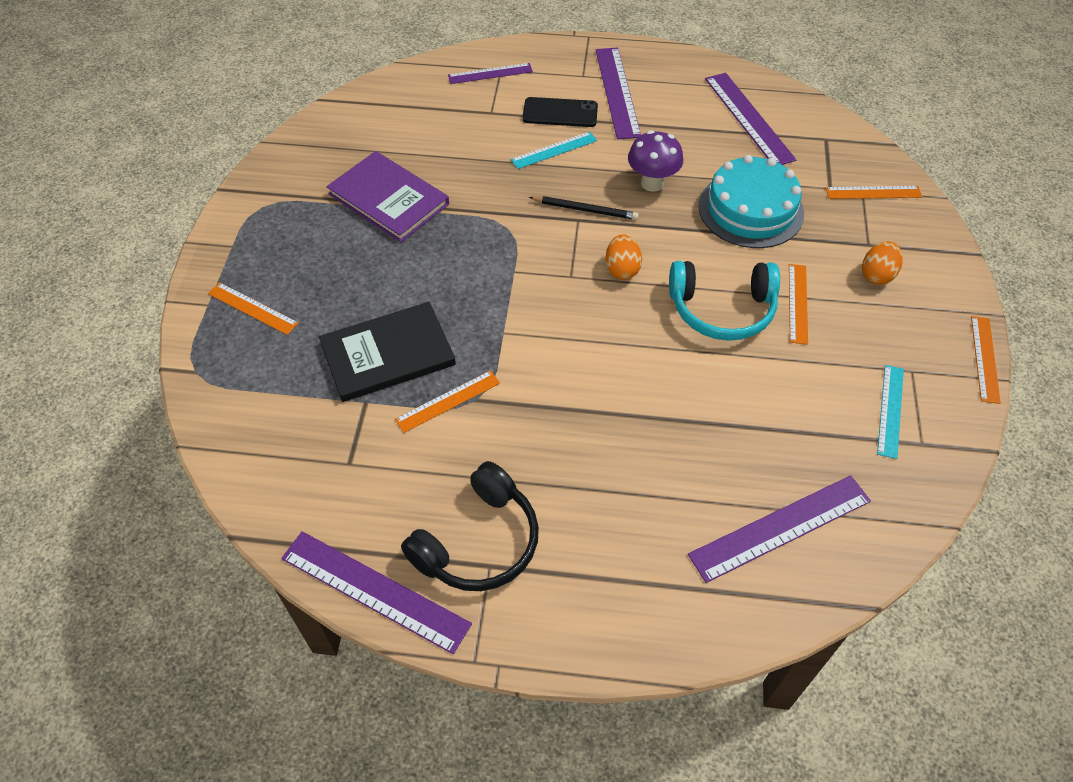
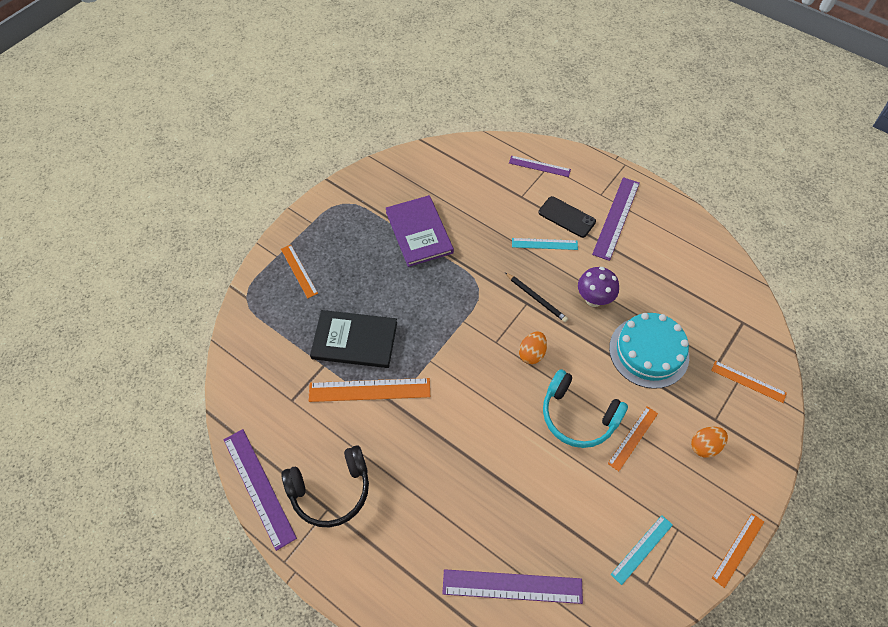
camera: 30 degrees right, 5 degrees up
orange ruler [395,370,500,433] -> orange ruler [308,378,430,402], size x1.64
purple ruler [705,73,796,165] -> none

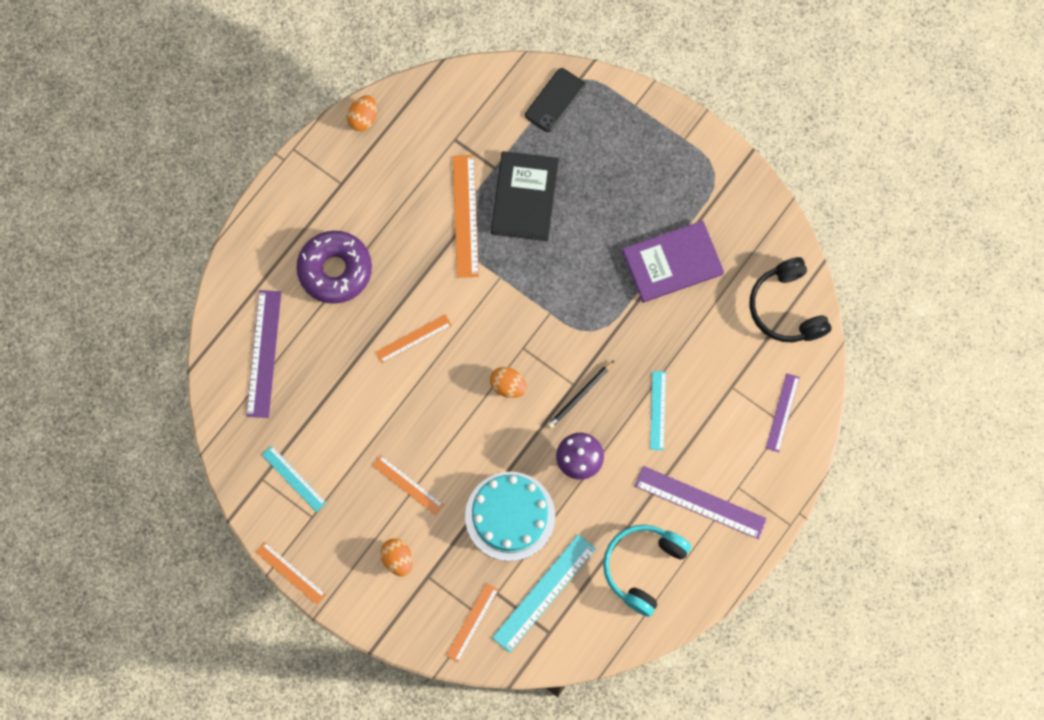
camera: 90 degrees right, 15 degrees up
purple ruler [224,429,297,551] -> orange egg [347,95,377,131]
orange ruler [281,245,318,299] -> orange ruler moved to [376,314,452,363]
black headphones [281,445,369,528] -> black headphones moved to [750,257,831,342]
black phone [538,196,596,238] -> black phone moved to [525,68,585,132]
turquoise headphones [543,369,628,448] -> turquoise headphones moved to [603,525,691,617]
none -> purple donut [296,231,372,304]
none -> turquoise ruler [492,534,596,653]

